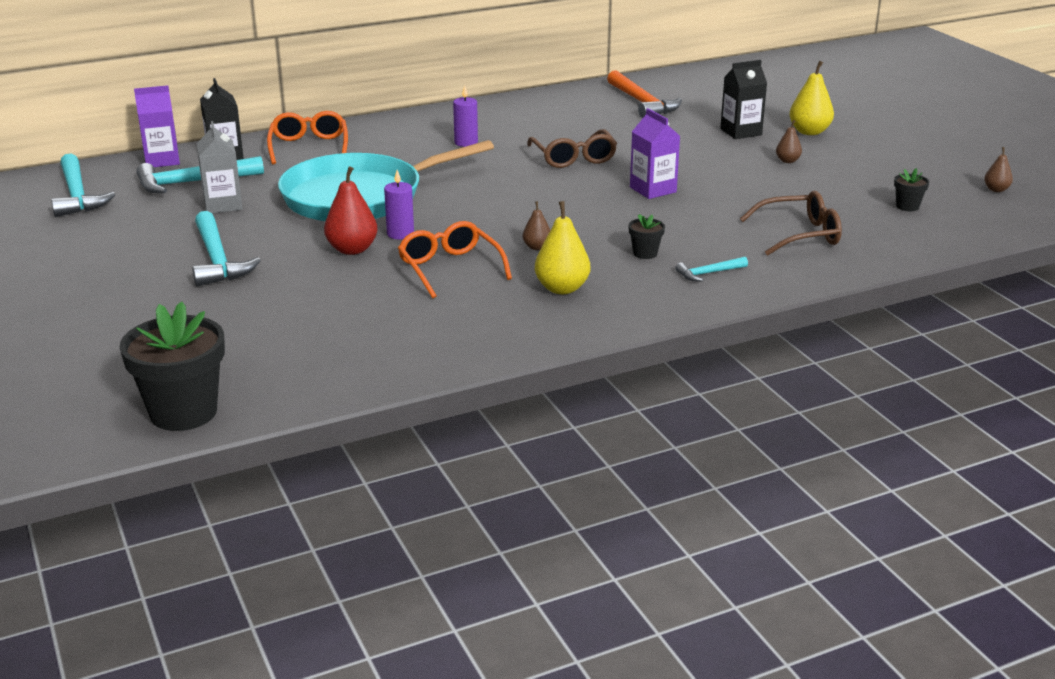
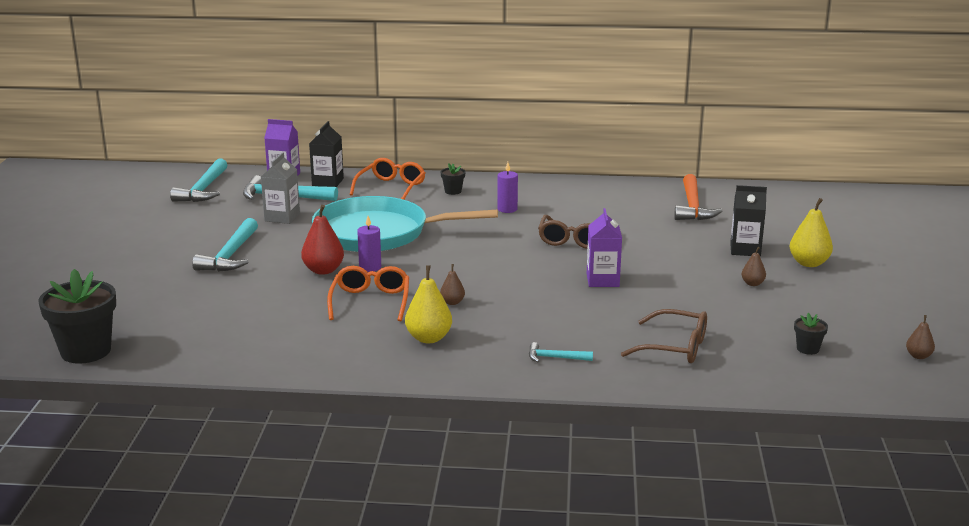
camera: 30 degrees right, 5 degrees down
black flower pot [629,214,665,259] -> black flower pot moved to [440,163,465,195]

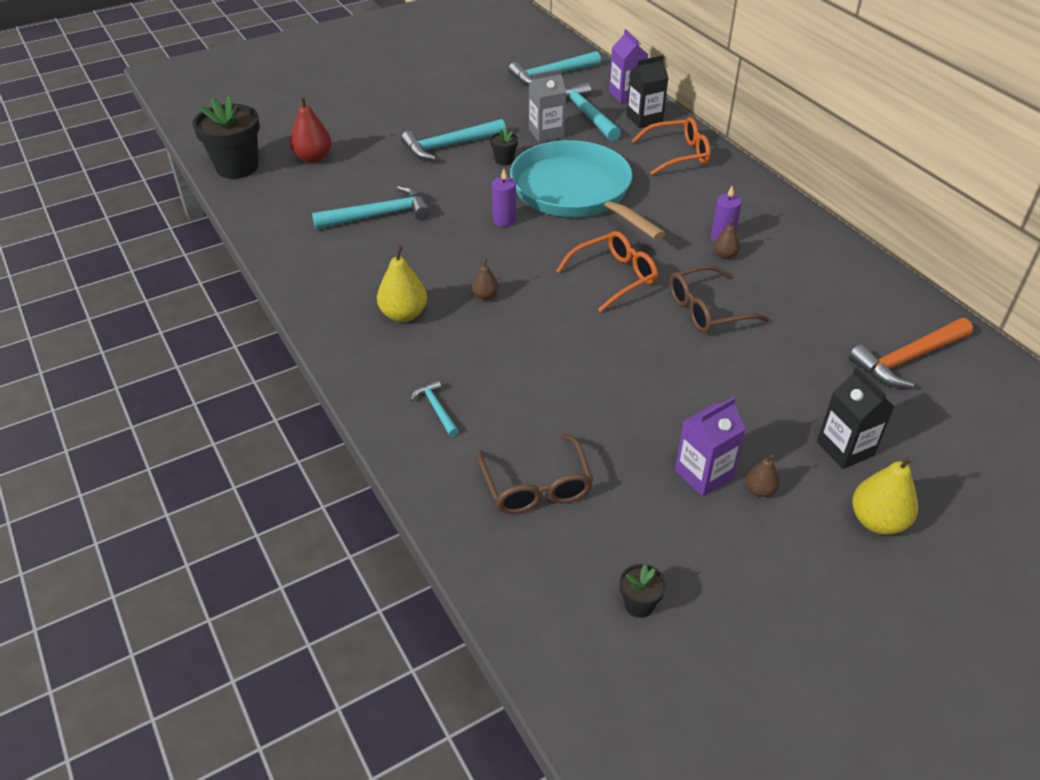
camera: 55 degrees right, 20 degrees up
red pear [301,205,344,275] -> red pear moved to [290,96,332,163]
orange glasses [327,266,409,321] -> orange glasses moved to [556,231,658,312]
black flower pot [440,163,465,195] -> black flower pot moved to [490,129,518,165]
purple carton [587,208,622,287] -> purple carton moved to [675,397,746,496]
brown pear [906,315,935,359] -> brown pear moved to [714,219,740,259]
none -> turquoise hammer [312,186,431,229]

